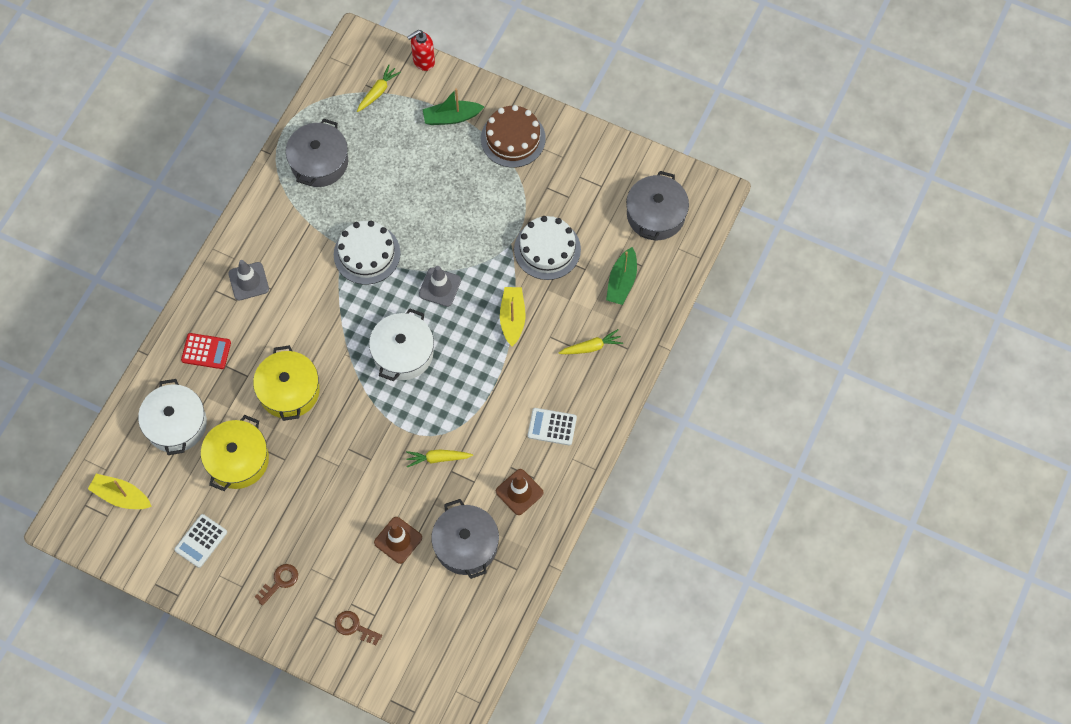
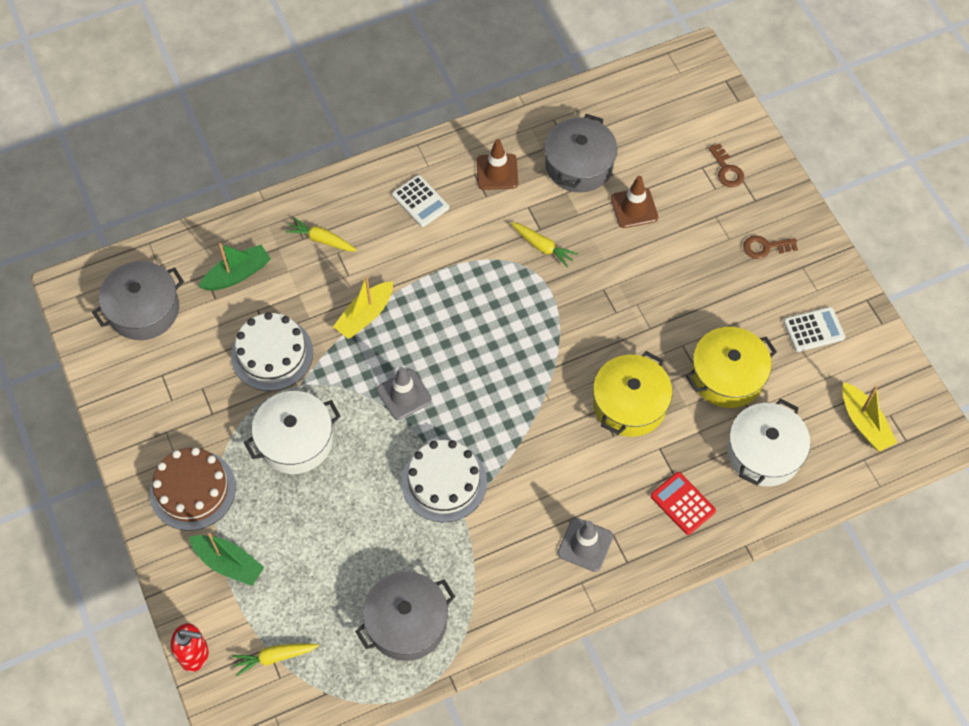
camera: 140 degrees left, 5 degrees down
white pot [369,308,434,381] -> white pot moved to [244,391,341,474]

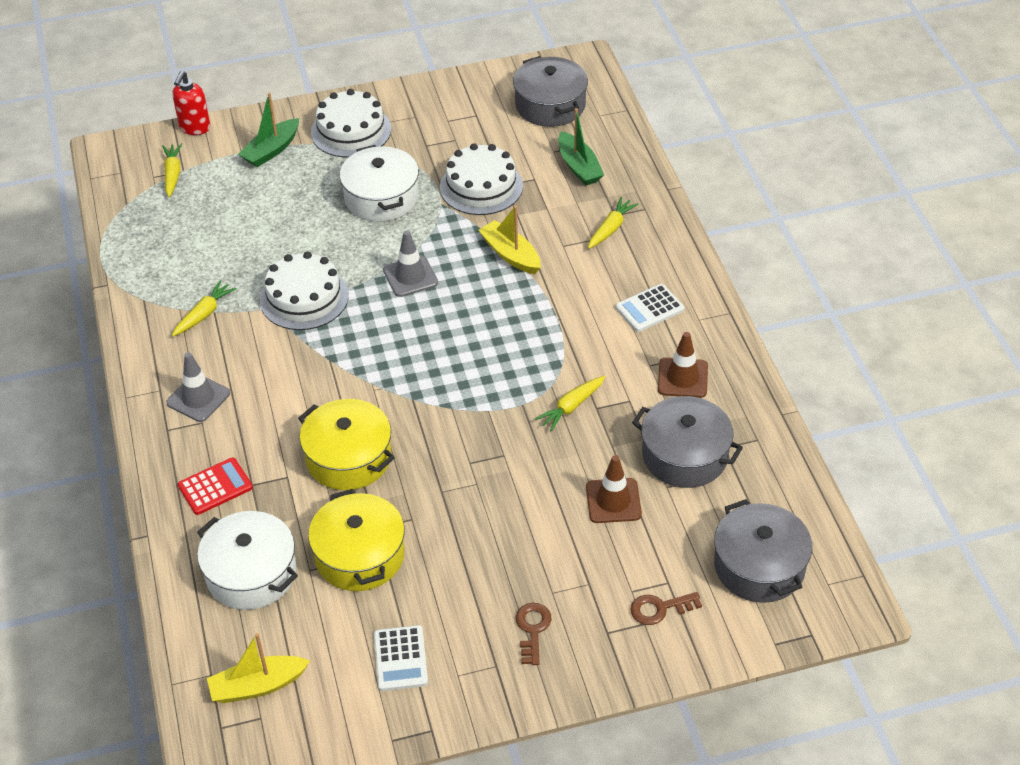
camera: 100 degrees right, 15 degrees down
brown cake [150,448,236,531] -> white cake [311,89,391,158]
grey pot [355,571,455,661] -> grey pot moved to [714,499,812,603]
none -> yellow carrot [172,280,237,336]

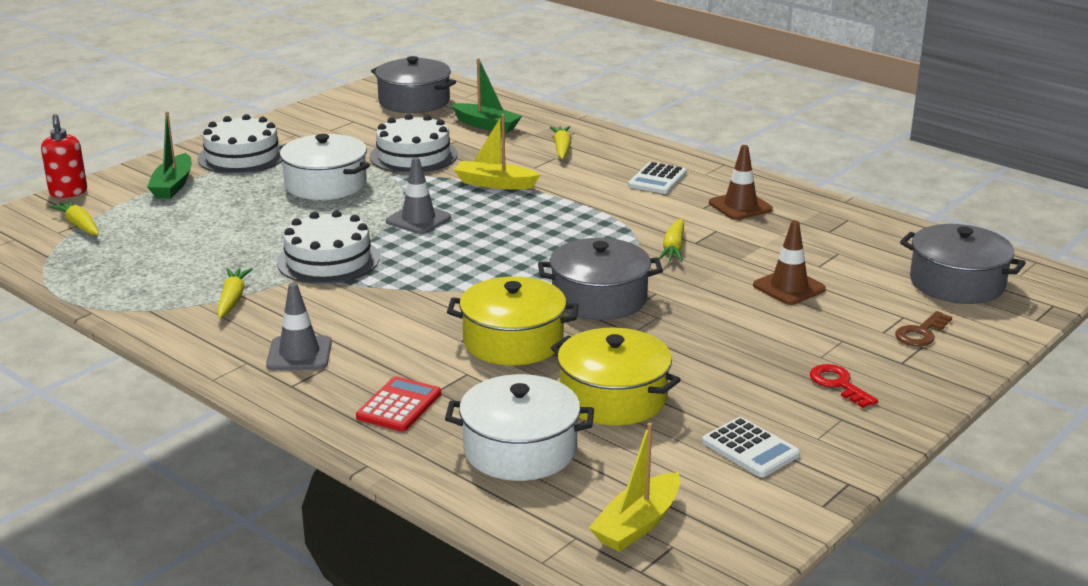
camera: 35 degrees left, 20 degrees down
brown key [516,603,551,665] -> red key [810,364,878,408]
grey pot [632,396,743,488] -> grey pot moved to [538,238,663,320]

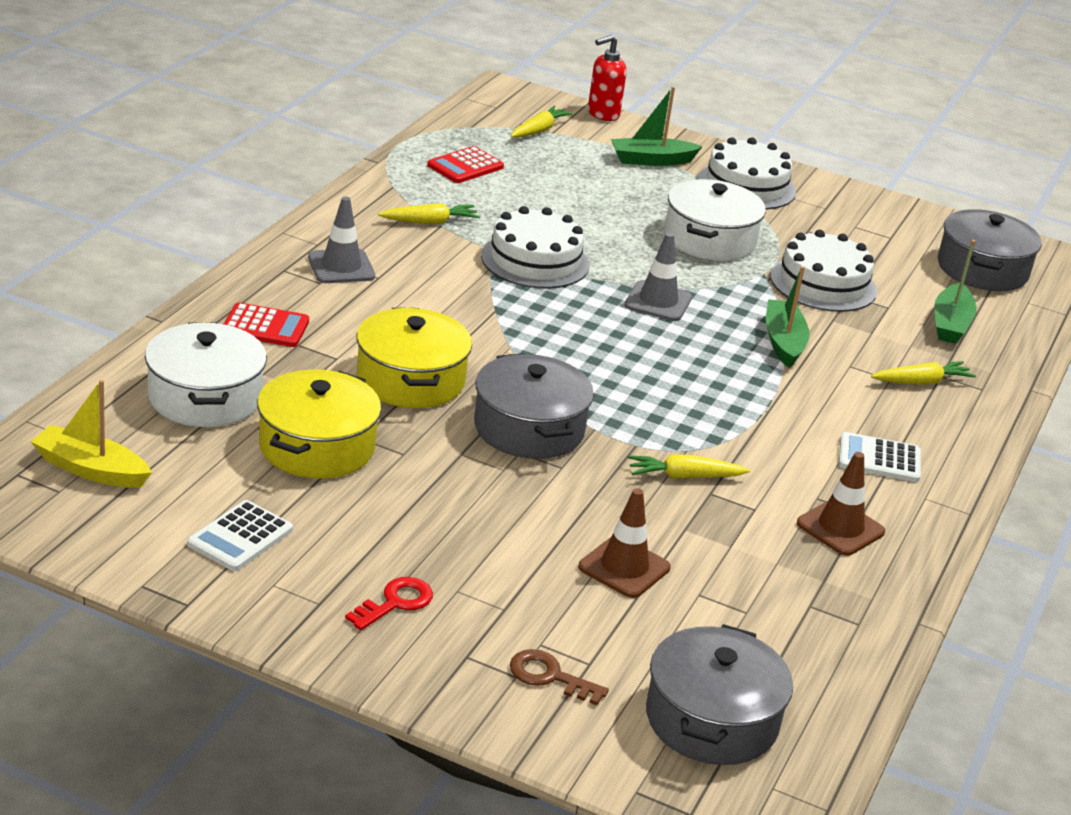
camera: 70 degrees right, 5 degrees up
yellow boat [454,114,540,189] -> green boat [766,266,809,368]
none -> red calculator [427,146,504,183]

